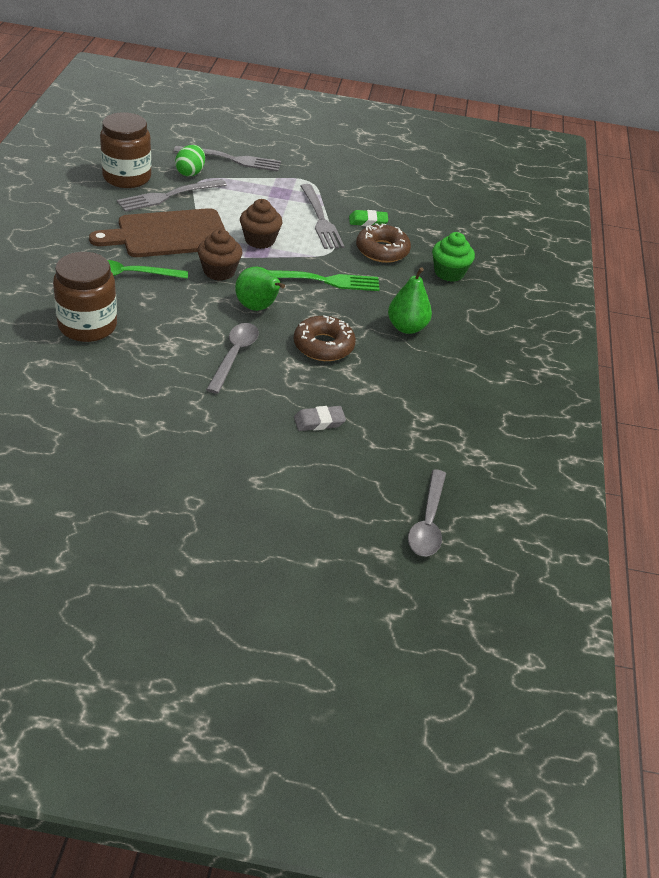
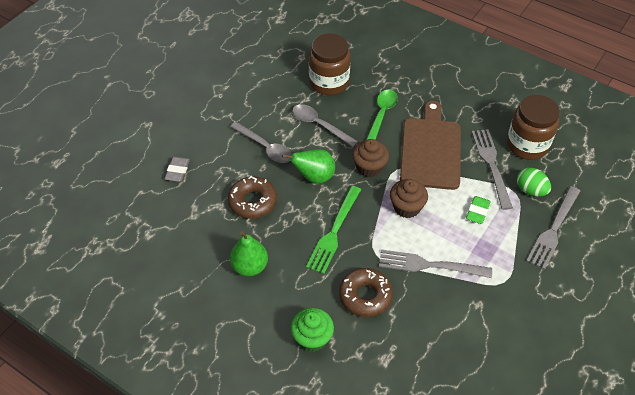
camera: 120 degrees right, 10 degrees up
green eraser [349,210,388,226] -> green eraser moved to [466,196,491,224]
grey spoon [408,469,446,556] -> grey spoon moved to [292,104,358,147]

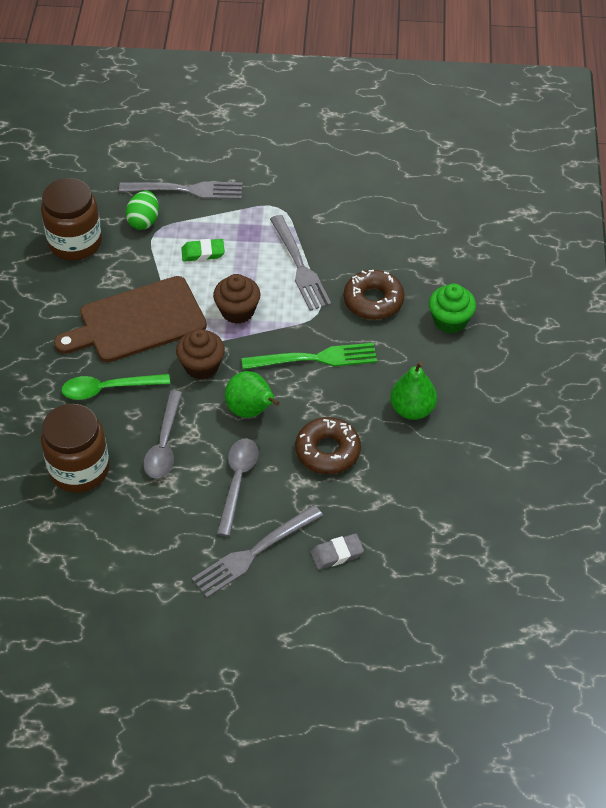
camera: 120 degrees left, 0 degrees up
grey fork [472,129,513,210] -> grey fork moved to [192,505,323,598]

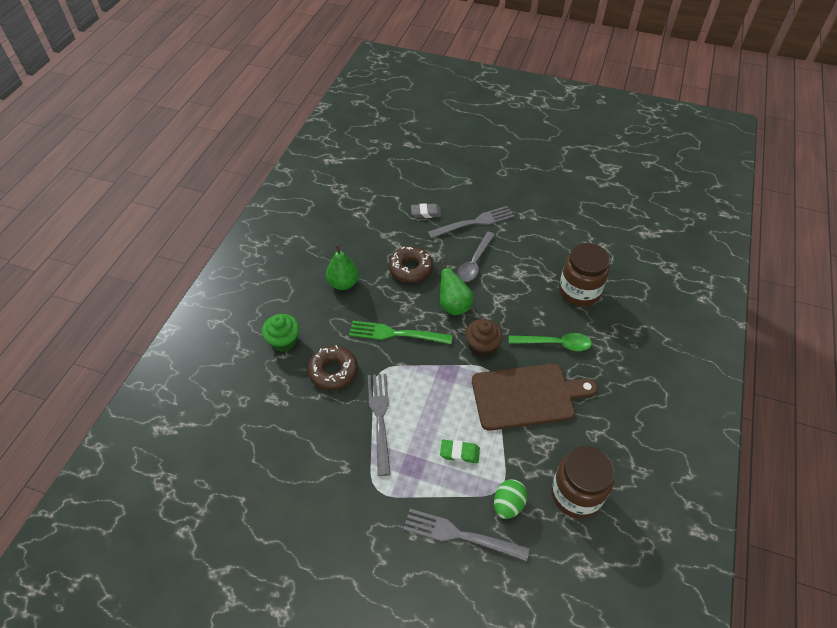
camera: 165 degrees left, 0 degrees up
grey spoon [143,390,182,478] -> none
brown cupcake [213,274,260,324] -> none

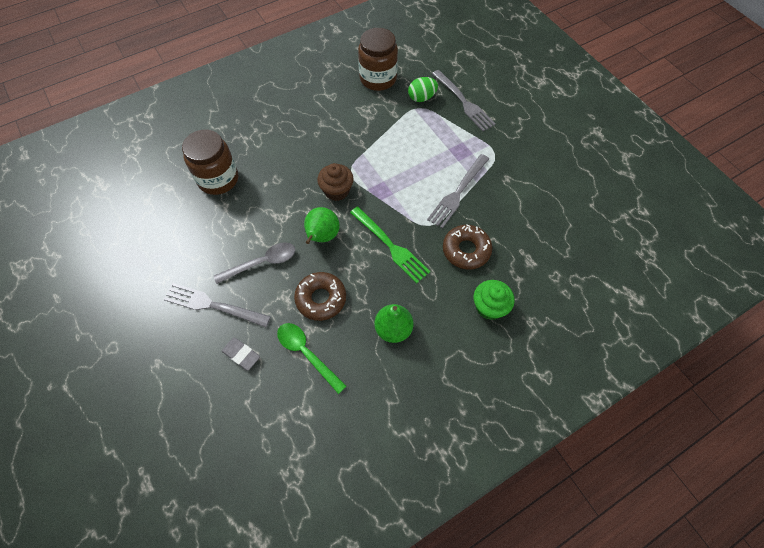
camera: 140 degrees left, 10 degrees up
green eraser [440,440,480,463] -> none
brown cutting board [472,364,597,431] -> none
green spoon [509,333,592,351] -> green spoon moved to [277,323,346,394]

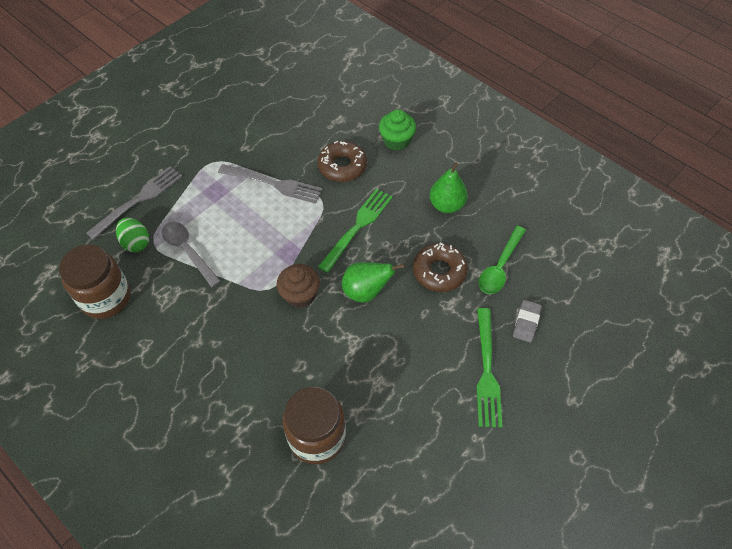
camera: 105 degrees left, 5 degrees down
grey fork [163,283,271,327] -> green fork [477,308,503,427]
grey spoon [214,242,295,284] -> grey spoon moved to [162,222,221,287]

